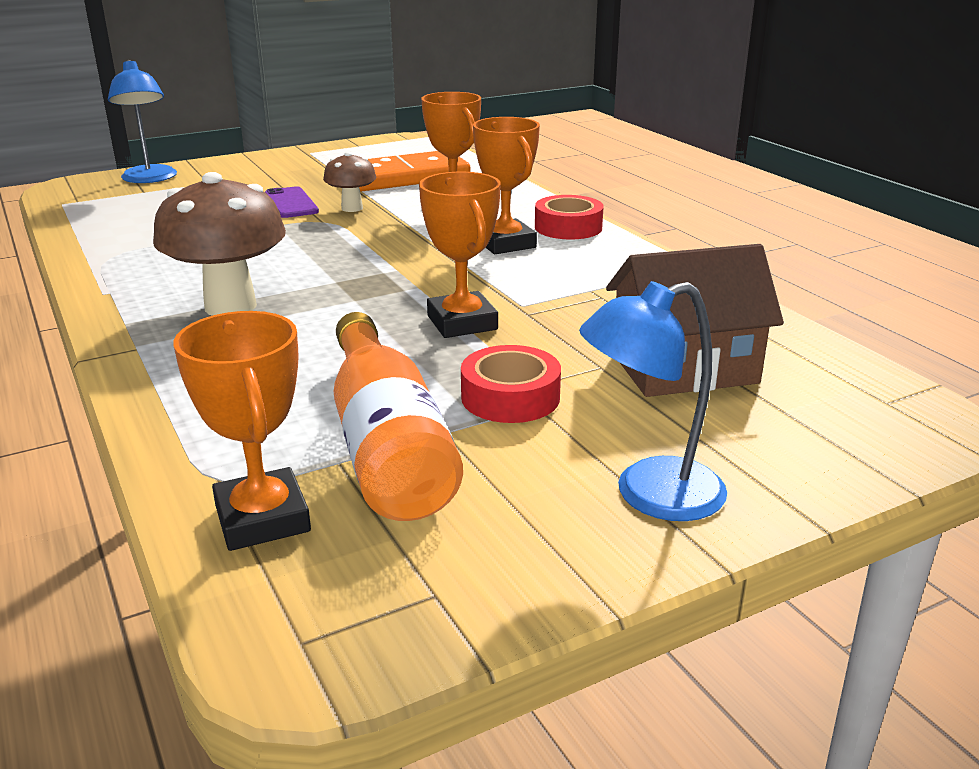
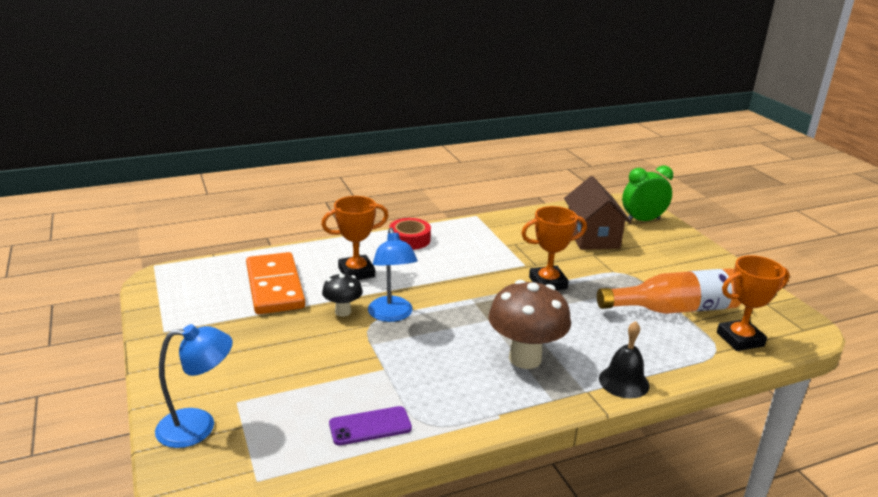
camera: 85 degrees left, 0 degrees up
purple phone [265,186,319,218] -> purple phone moved to [329,406,412,445]
brown mushroom [323,152,376,212] -> black mushroom [322,273,363,317]
red tape [461,345,561,423] -> none
orange trophy [473,117,540,254] -> none
blue lamp [579,281,727,521] -> blue lamp moved to [368,228,418,322]
none -> black bell [599,321,649,399]
none -> green clock [622,166,673,223]

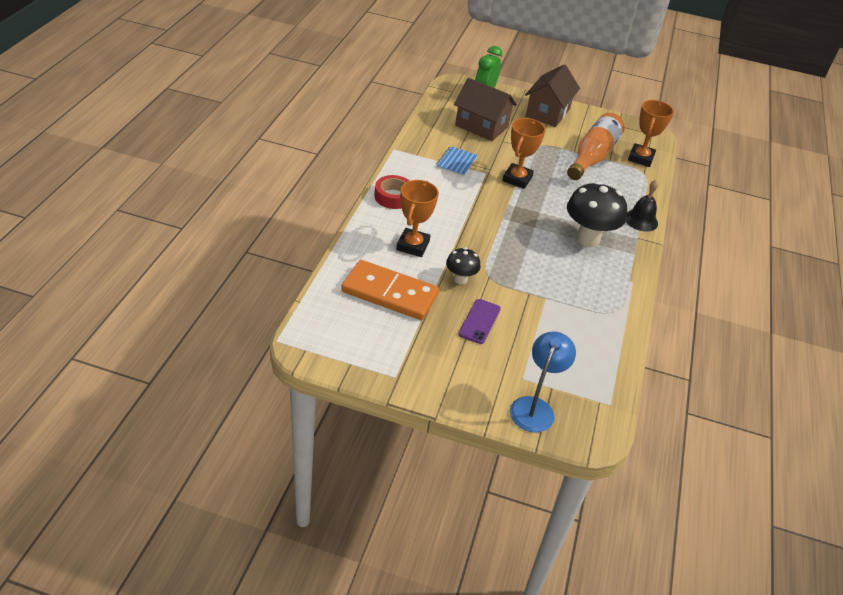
camera: 55 degrees left, 15 degrees up
purple phone [329,406,412,445] -> purple phone moved to [459,299,501,344]
blue lamp [368,228,418,322] -> none
brown mushroom [488,280,571,369] -> black mushroom [567,181,627,247]
none -> blue notebook [436,146,478,176]
none -> brown house [525,64,580,127]

